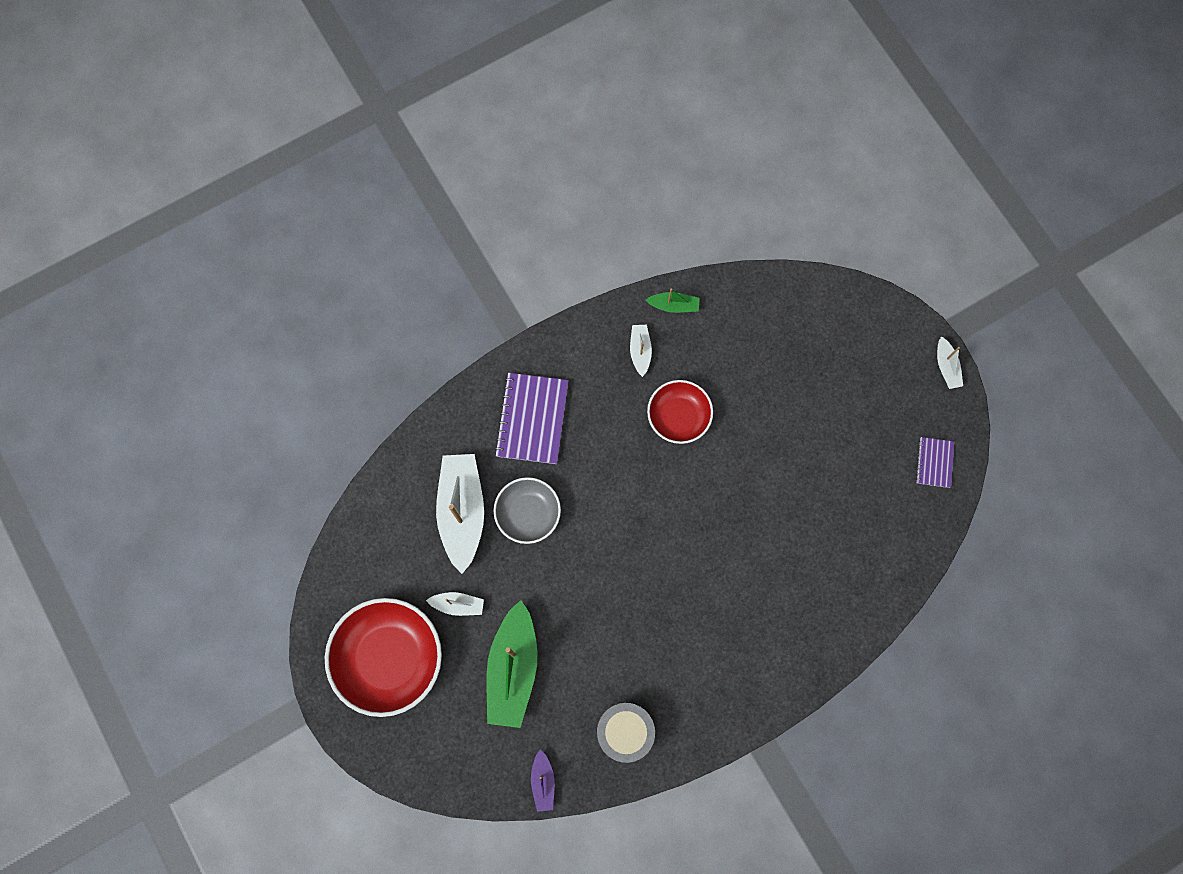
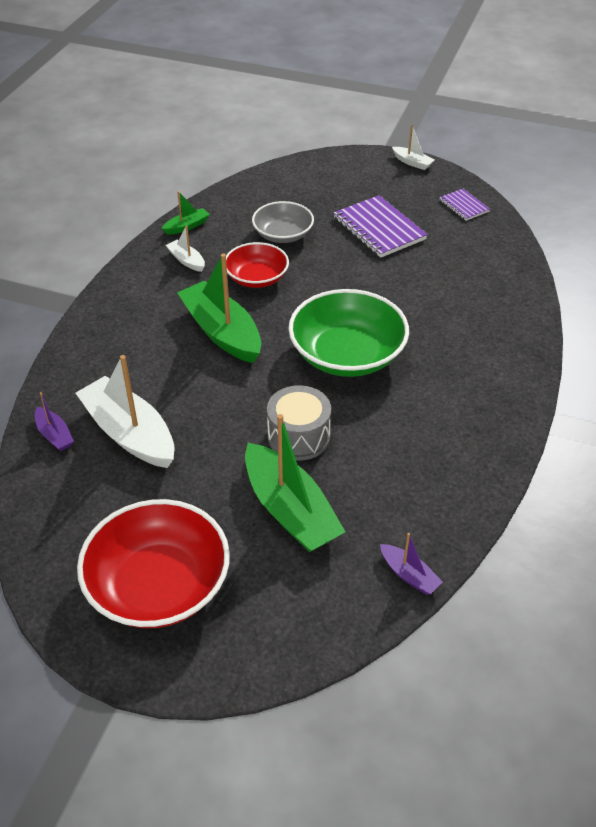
camera: 40 degrees left, 30 degrees down
white boat [426,592,484,616] -> none
purple notebook [494,373,568,464] -> purple notebook moved to [334,195,428,258]
grey bowl [494,477,561,544] -> grey bowl moved to [252,201,314,243]
grey drum [597,703,655,763] -> grey drum moved to [267,385,331,461]
none -> purple boat [35,392,74,451]
none -> green boat [177,254,261,363]
none -> green bowl [288,289,409,377]

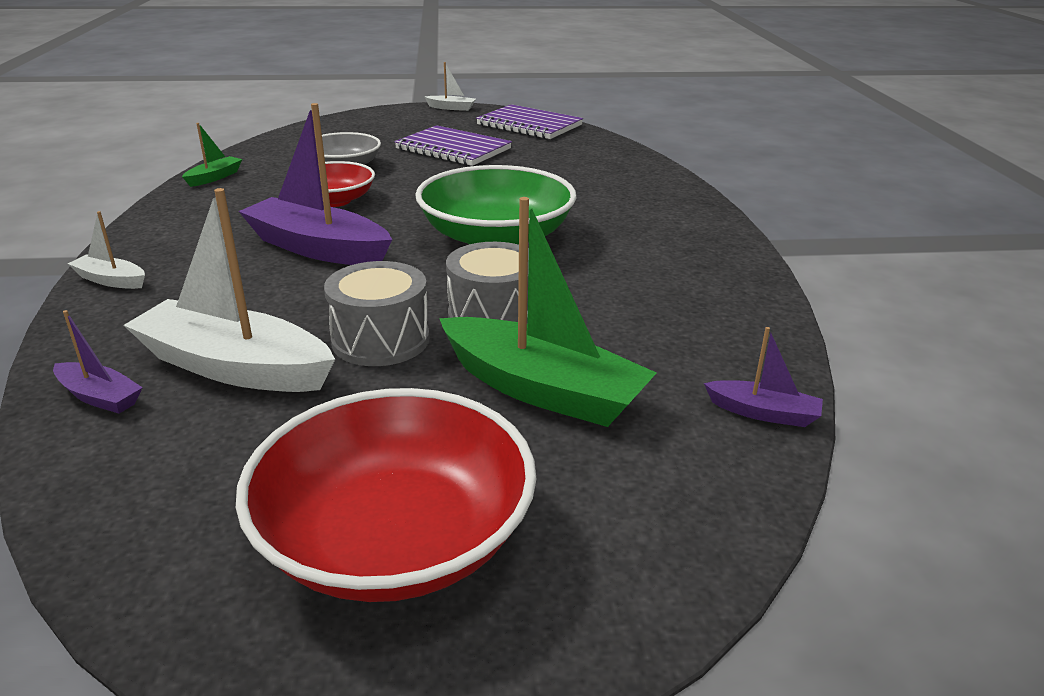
camera: 25 degrees left, 15 degrees down
white boat [166,225,205,272] -> white boat moved to [67,211,145,289]
green boat [177,254,261,363] -> purple boat [239,103,392,265]
purple notebook [439,189,490,221] -> purple notebook [476,104,583,139], size x1.83
none -> grey drum [324,261,429,366]

